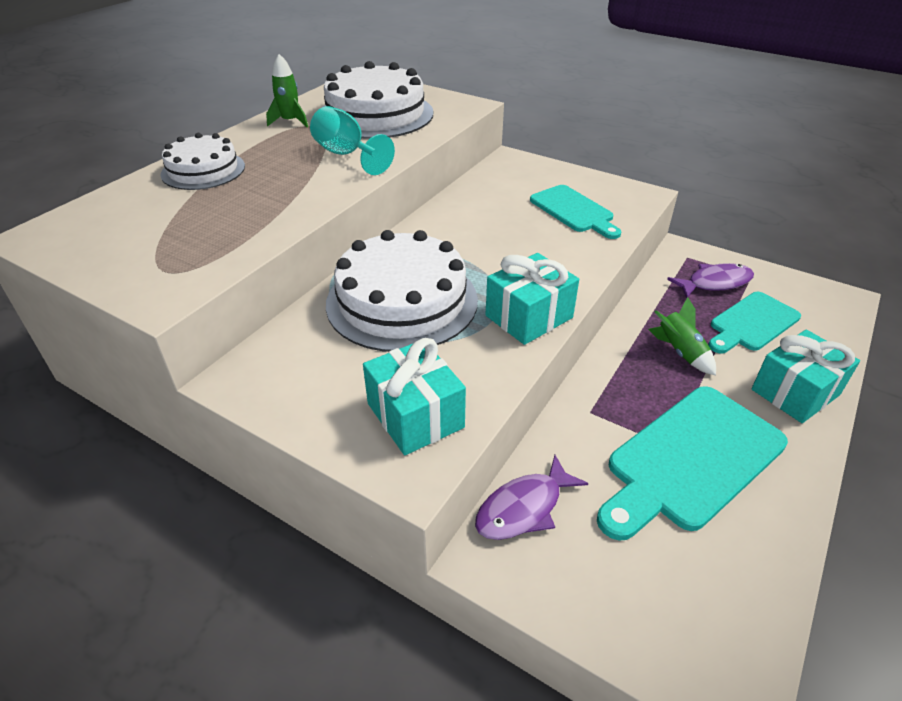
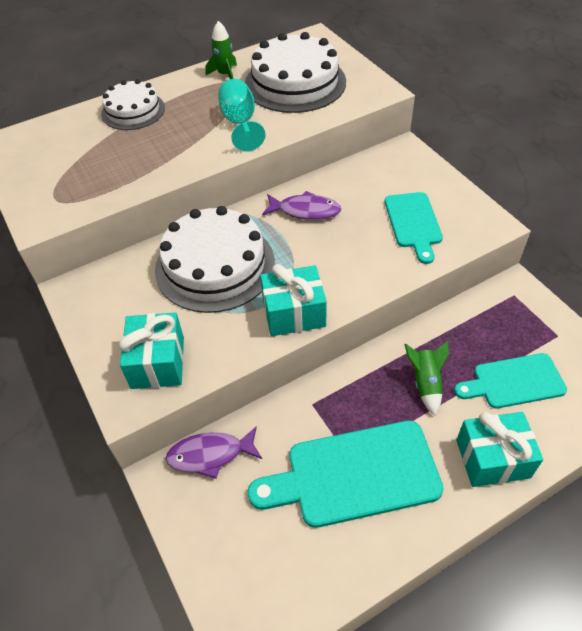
camera: 30 degrees right, 10 degrees up
purple fish [667,263,754,299] -> purple fish moved to [262,191,341,220]

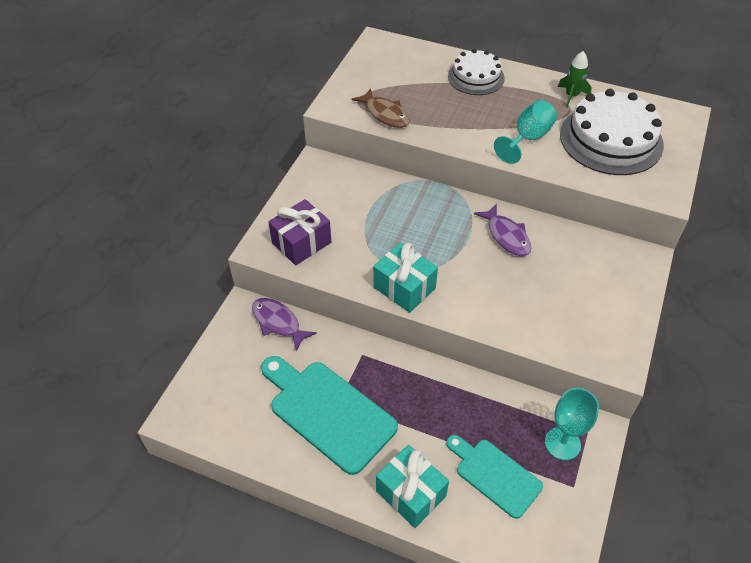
camera: 50 degrees right, 0 degrees up
turquoise gift [119,312,184,389] -> purple gift [268,199,331,265]
white cake [155,206,275,313] -> none
turquoise cutting board [385,192,443,264] -> none
green rocket [404,341,449,416] -> none
none -> brown fish [351,88,410,128]
none -> turquoise goblet [545,388,599,460]

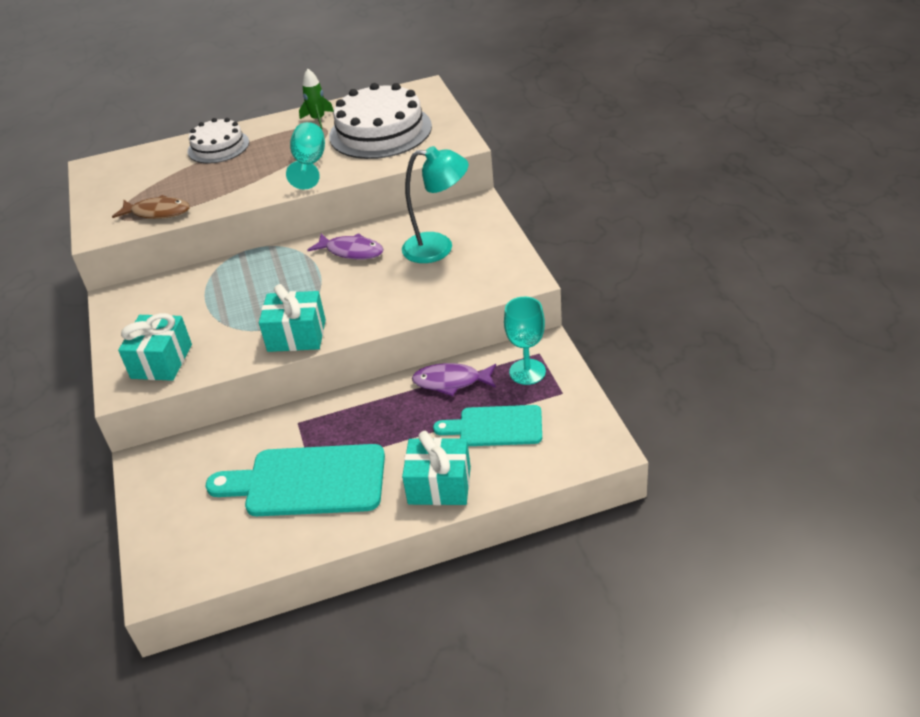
camera: 35 degrees left, 10 degrees down
purple fish [252,298,317,351] -> purple fish moved to [412,363,496,396]
purple gift [268,199,331,265] -> turquoise gift [118,313,192,381]
none -> turquoise lamp [402,146,469,263]

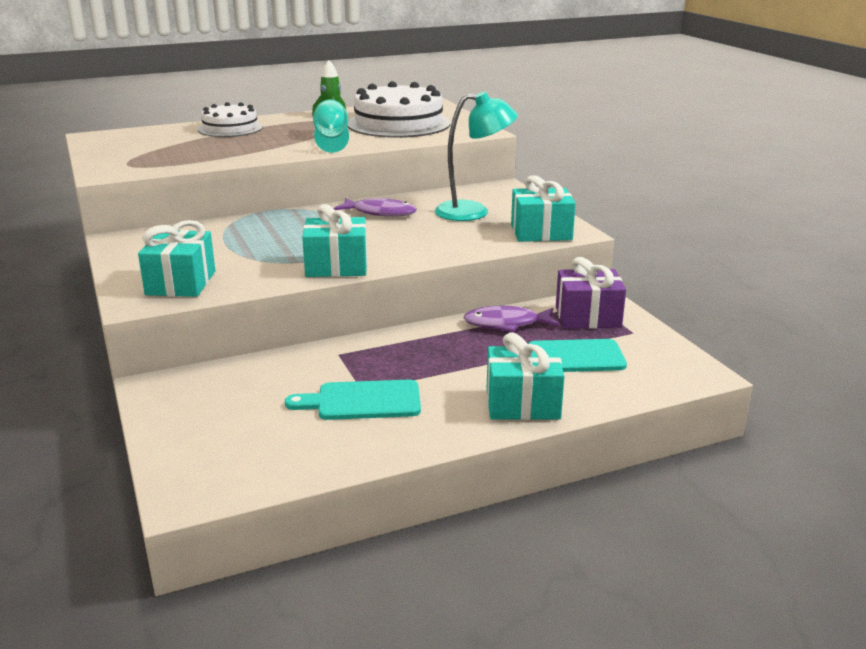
camera: 10 degrees left, 15 degrees down
brown fish [112,195,190,219] -> none
turquoise cutting board [206,444,385,516] -> turquoise cutting board [285,380,421,420], size x0.63
turquoise goblet [504,297,546,385] -> purple gift [556,257,626,329]
none -> turquoise gift [511,175,576,242]

